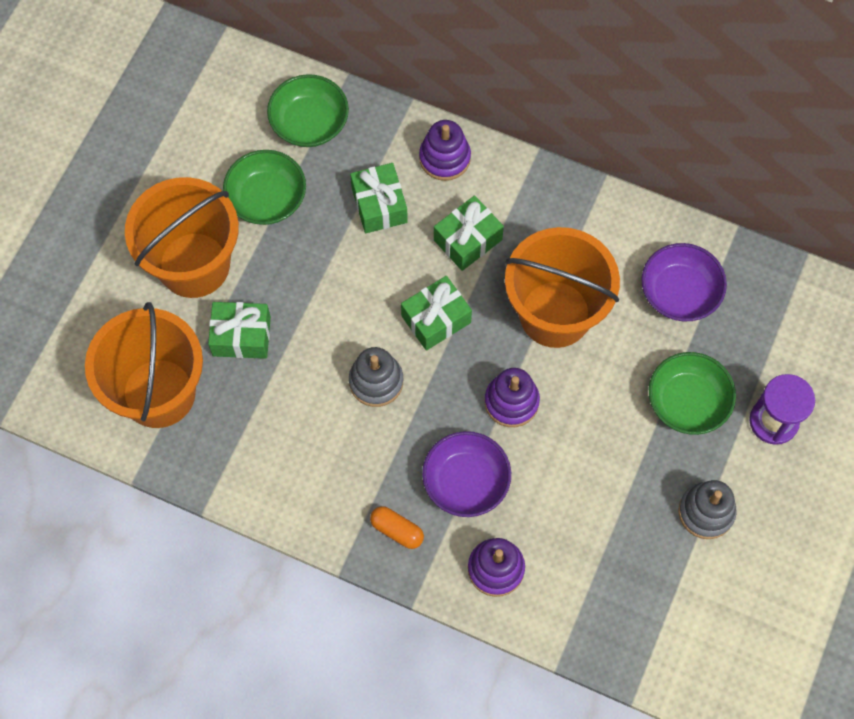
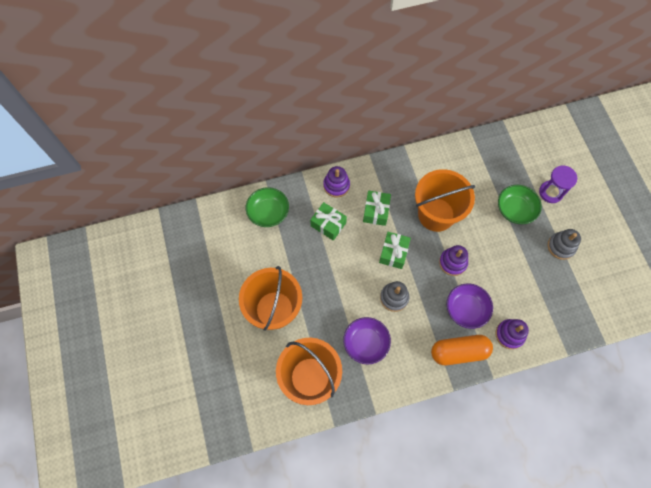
camera: 40 degrees left, 0 degrees up
green gift [208,302,271,359] -> none
green bowl [223,150,306,225] -> none
orange capsule [370,506,424,549] -> orange capsule [431,335,493,365], size x1.95
purple bowl [641,243,727,321] -> purple bowl moved to [343,317,391,365]

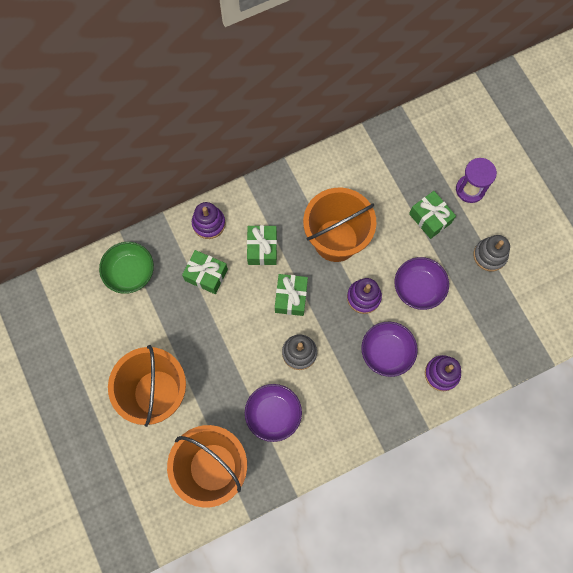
camera: 10 degrees left, 5 degrees up
orange capsule [431,335,493,365] -> none
green bowl [498,185,542,224] -> green gift [409,191,456,239]
none -> purple bowl [394,257,449,310]

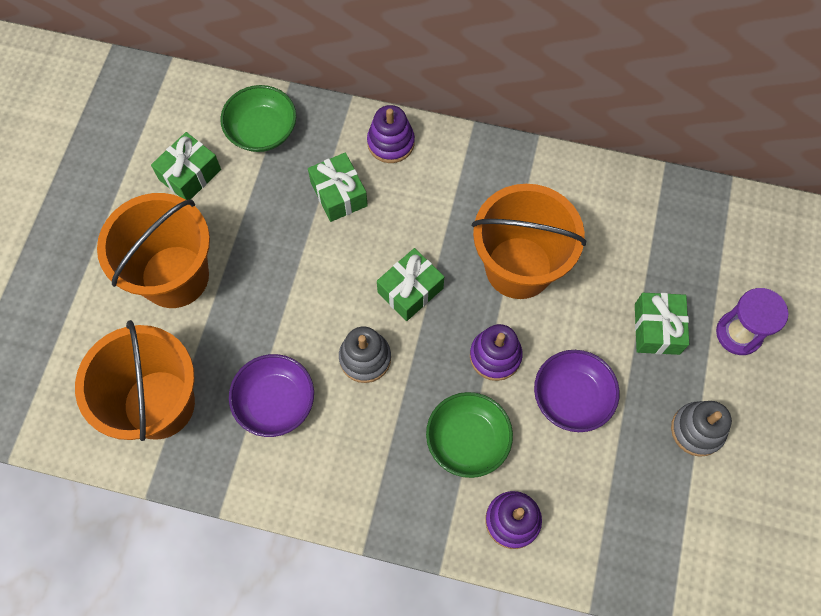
camera: 40 degrees right, 5 degrees down
green gift [247,225,277,265] -> green gift moved to [151,132,221,200]
purple bowl [361,322,418,377] -> green bowl [426,392,513,478]

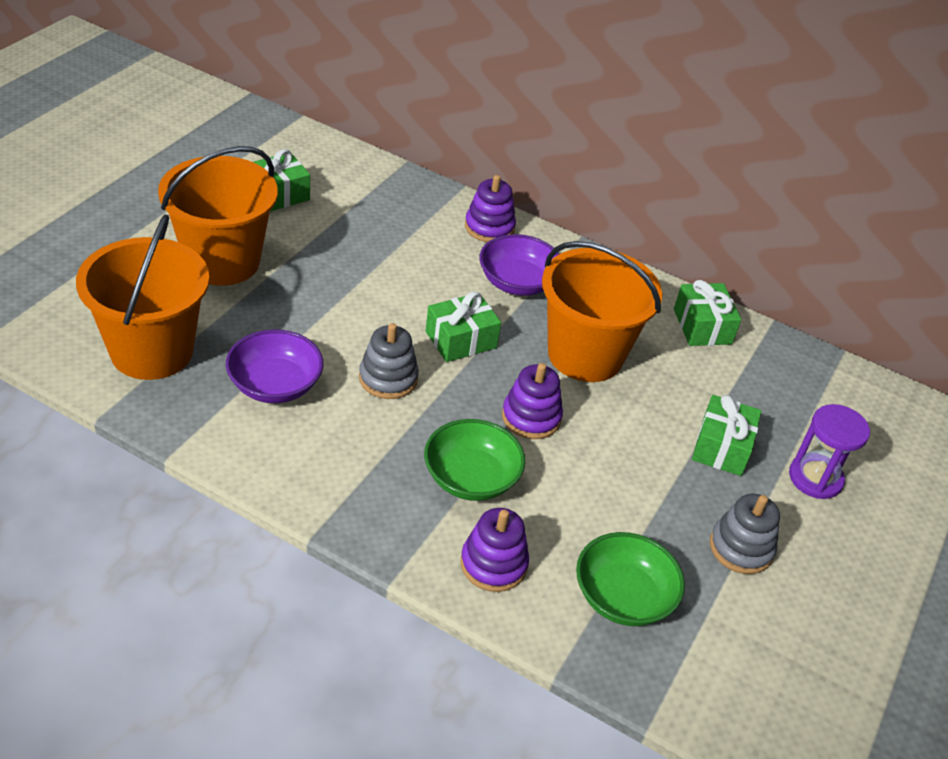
camera: 10 degrees right, 25 degrees down
green bowl [221,85,296,152] -> green bowl moved to [576,532,685,626]
green gift [308,153,368,222] -> green gift moved to [674,280,741,346]
purple bowl [534,350,620,432] -> purple bowl moved to [480,234,559,296]

